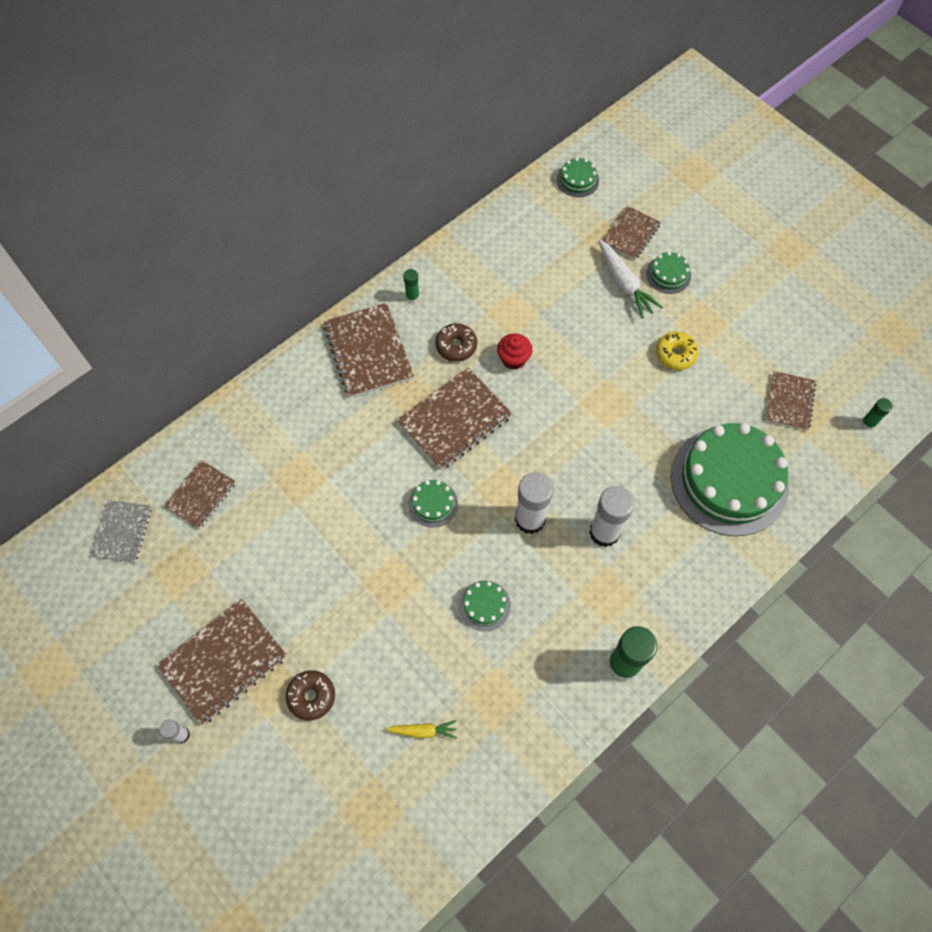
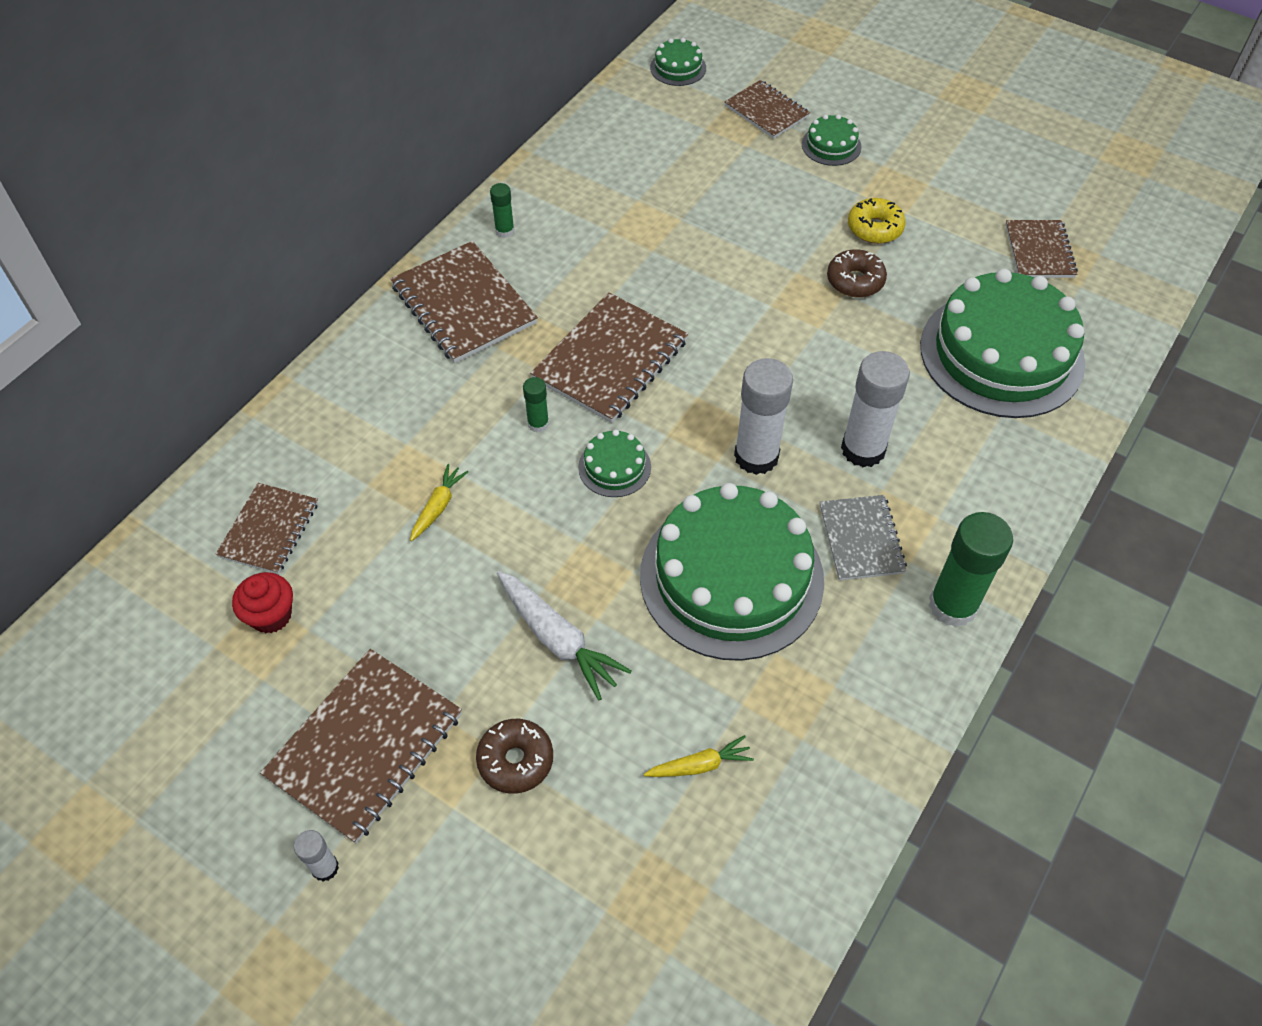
camera: 15 degrees left, 10 degrees down
grey notebook [90,500,152,563] -> grey notebook moved to [820,495,907,581]
brown donut [435,323,477,362] -> brown donut moved to [827,249,887,298]
green cake [459,580,511,632] -> green cake [640,483,824,661], size x2.38
red cupcake [497,333,532,370] -> red cupcake moved to [232,572,293,633]
white carrot [599,240,663,319] -> white carrot moved to [497,571,632,701]
brown notebook [602,205,661,260] -> brown notebook turned 60 degrees counterclockwise [724,80,810,139]
green glue stick [861,398,892,430] -> green glue stick moved to [523,377,549,433]
none -> yellow carrot [410,464,469,541]

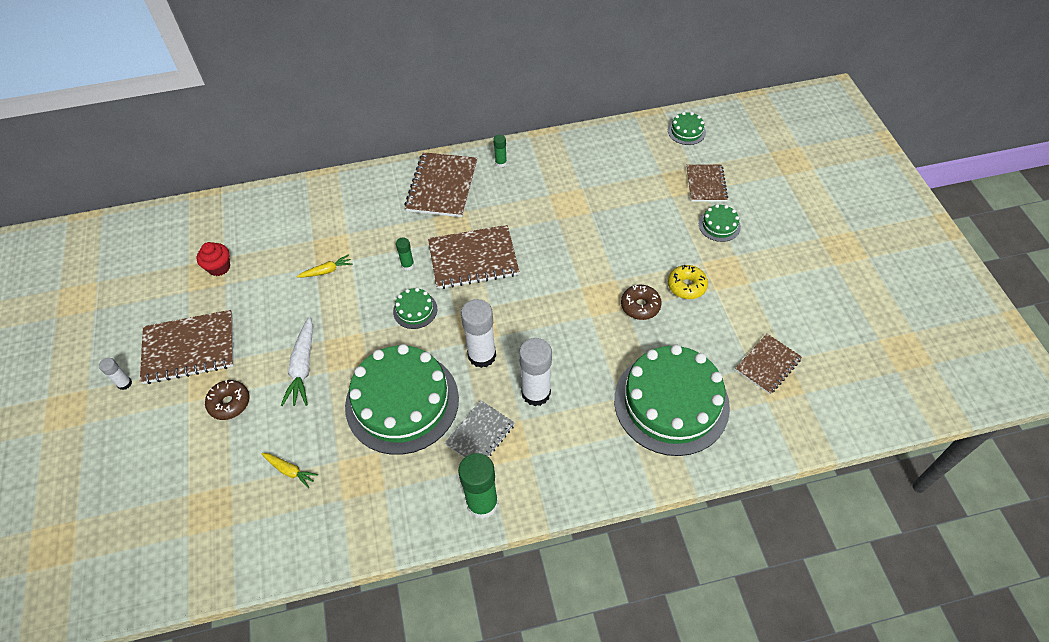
camera: 45 degrees right, 0 degrees up
brown notebook [216,483,318,574] -> none

